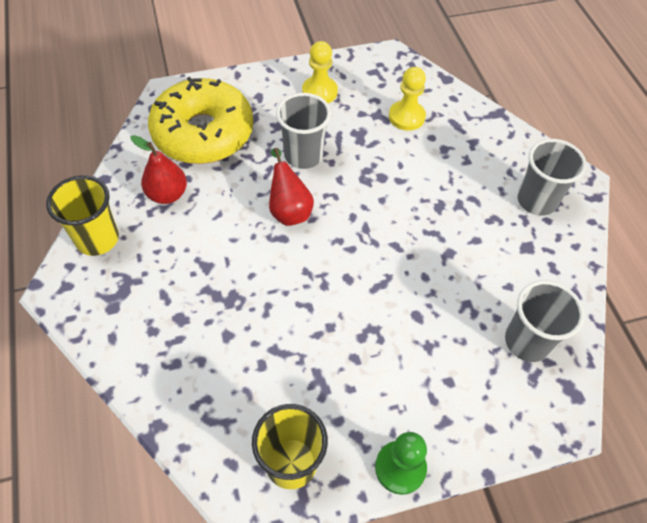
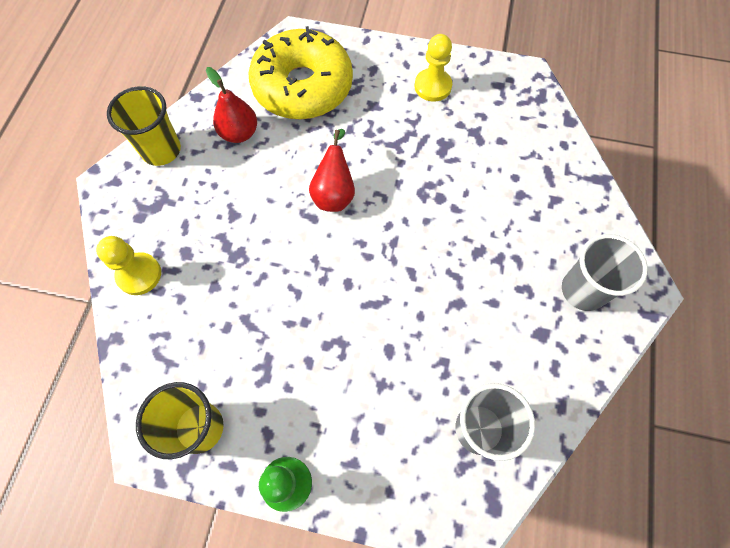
camera: 30 degrees right, 10 degrees up
grey cup [276,93,331,169] -> none
yellow pawn [389,67,426,131] -> yellow pawn moved to [96,236,161,295]

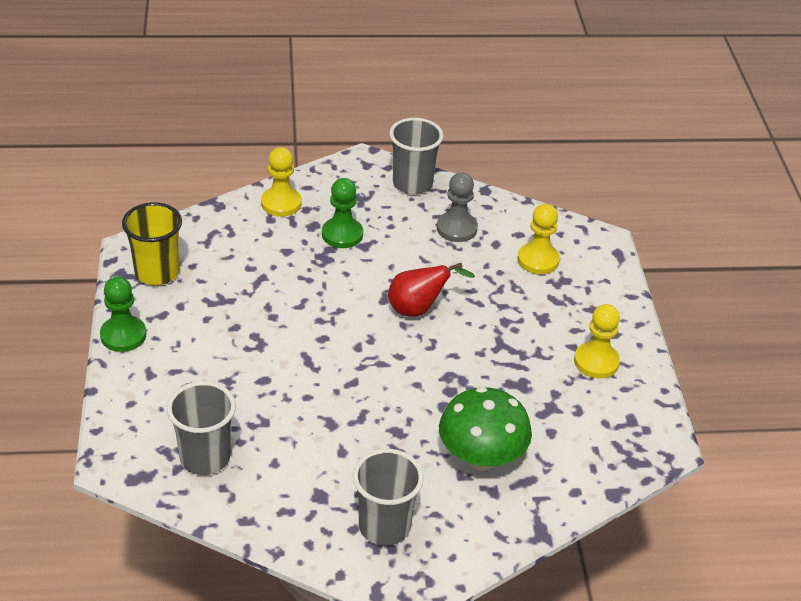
camera: 70 degrees right, 25 degrees down
yellow cup [107,86,181,166] -> grey cup [389,118,443,194]
red pear [206,67,257,143] -> grey pawn [437,172,478,242]
yellow donut [248,26,353,120] -> yellow pawn [518,204,560,274]
none -> green pawn [322,178,363,248]
none -> green mushroom [439,387,532,471]

